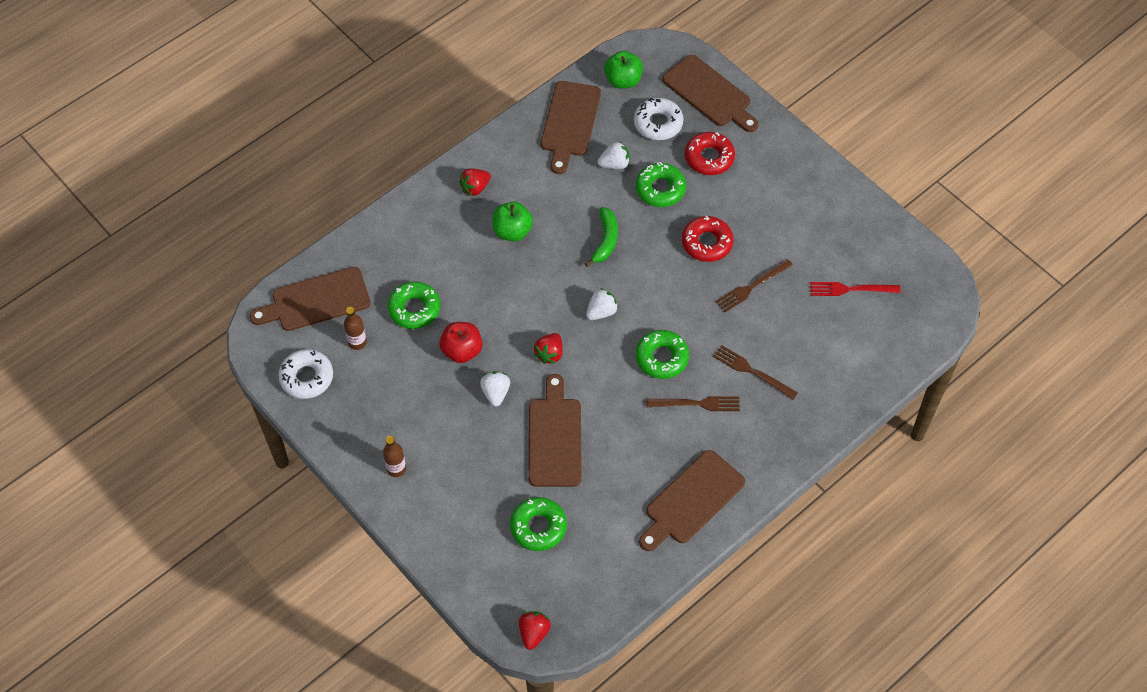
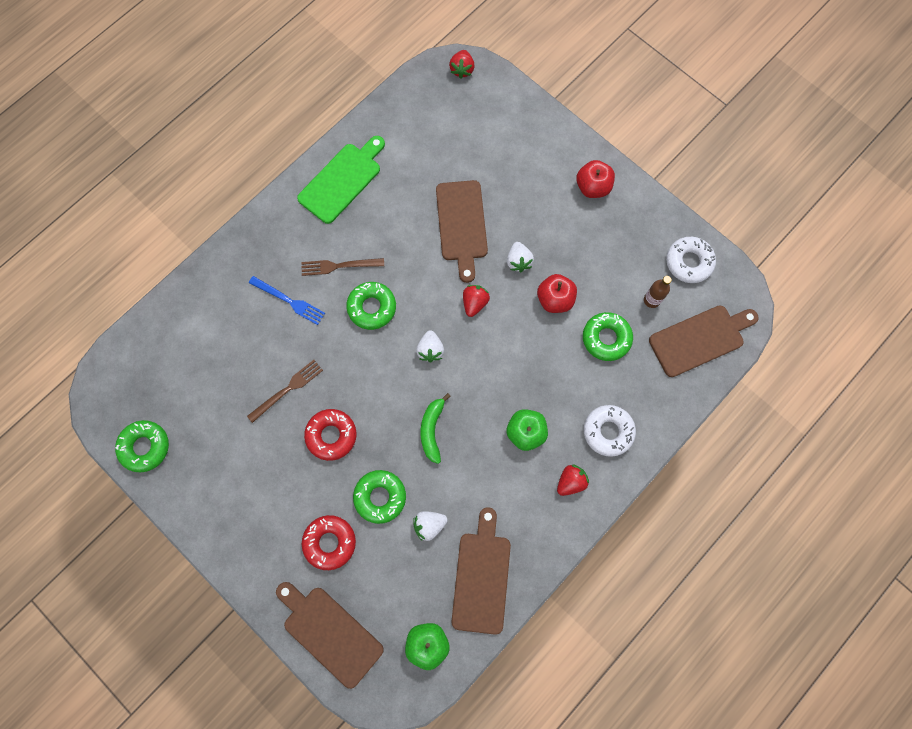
camera: 175 degrees right, 15 degrees up
brown bottle [383,436,406,477] -> red apple [576,160,615,198]
green donut [510,497,567,551] -> green donut moved to [115,420,169,472]
white strawberry [586,288,619,320] -> white strawberry turned 45 degrees counterclockwise [416,330,444,362]
white donut [634,98,683,140] -> white donut moved to [584,405,636,457]
brown cutting board [639,450,745,551] -> green cutting board [297,136,385,224]
brown fork [713,345,798,399] -> blue fork [249,276,325,325]
red fork [810,282,901,296] -> none

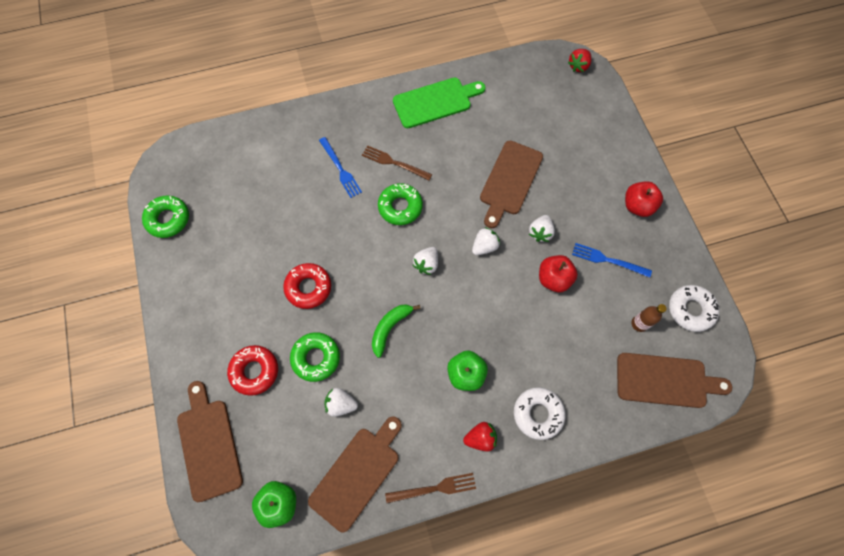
camera: 30 degrees right, 5 degrees down
brown fork [247,360,323,423] -> brown fork moved to [385,473,476,503]
red strawberry [463,285,490,317] -> white strawberry [472,227,500,255]
green donut [583,312,633,361] -> none
none -> blue fork [572,243,652,277]

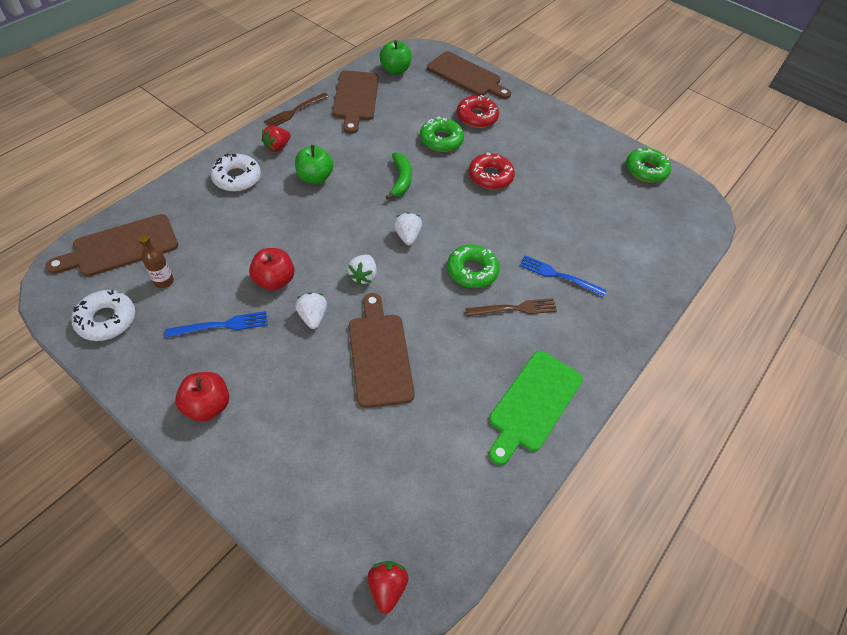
camera: 140 degrees right, 15 degrees down
white strawberry [325,388,358,417] -> none

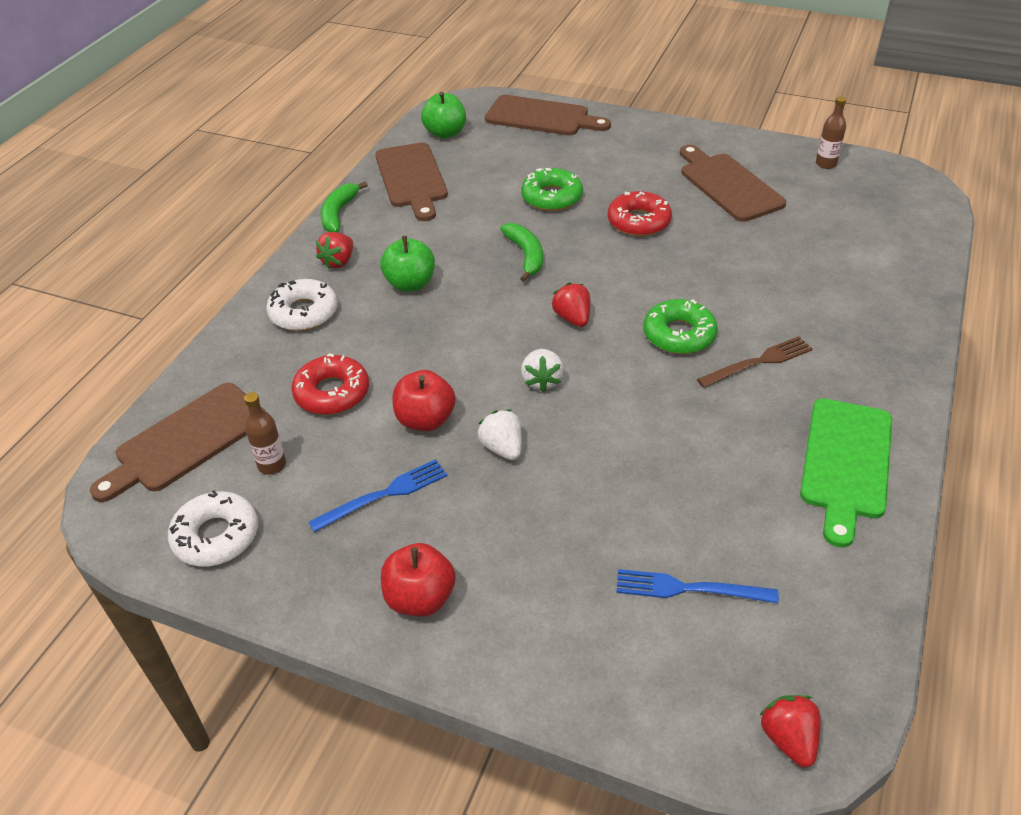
camera: 10 degrees left, 10 degrees down
brown fork [264,93,329,126] -> green banana [321,181,368,232]
brown cutting board [349,293,415,408] -> brown cutting board moved to [680,145,786,222]
white strawberry [394,212,422,245] -> red strawberry [551,283,590,327]
red donut [457,95,499,128] -> red donut moved to [291,353,369,415]
blue fork [519,255,606,297] -> blue fork moved to [616,569,779,603]
green donut [626,148,671,183] -> brown bottle [816,97,846,169]

